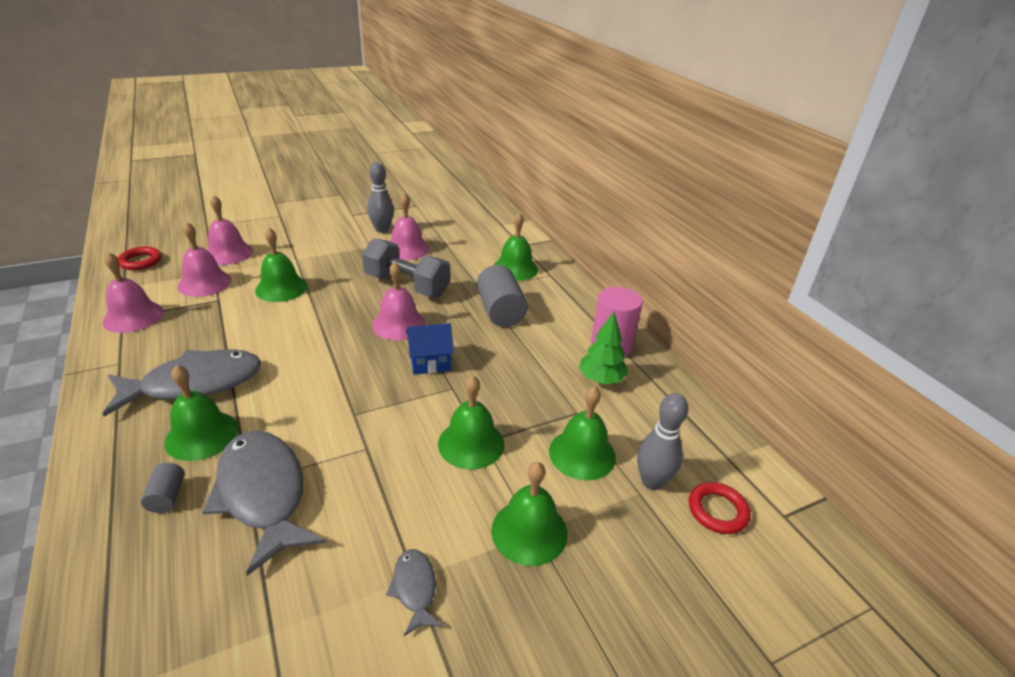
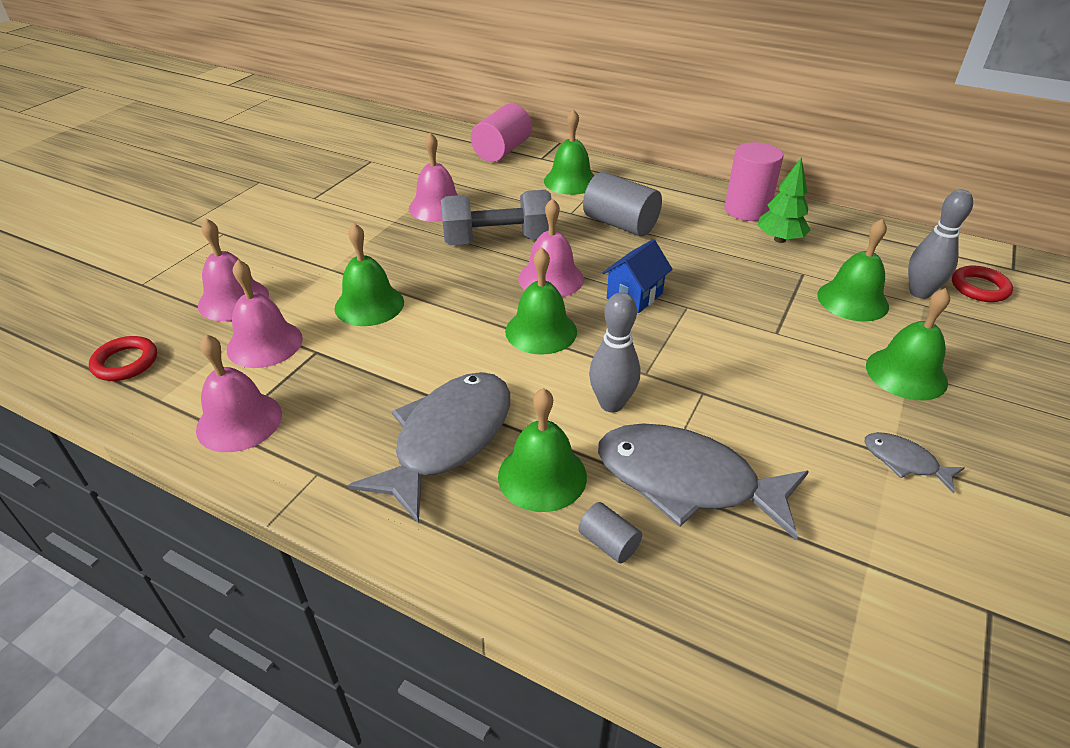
camera: 35 degrees left, 5 degrees up
grey bowling pin [367,162,394,233] -> grey bowling pin moved to [589,292,640,413]
green bell [438,375,505,469] -> green bell moved to [505,248,577,355]
none -> pink cylinder [471,103,532,162]

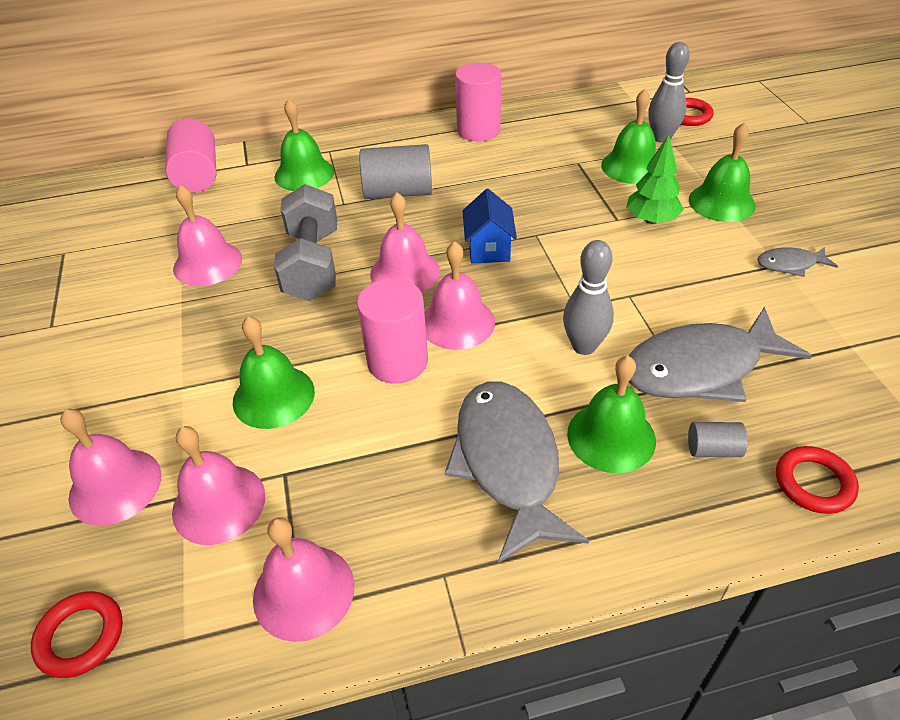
camera: 40 degrees left, 5 degrees up
grey dumbbell [441,190,551,245] -> grey dumbbell turned 45 degrees counterclockwise [274,184,337,301]
green bell [505,248,577,355] -> pink bell [424,241,495,350]
green tree [758,157,811,243] -> green tree moved to [626,135,683,224]
none -> pink cylinder [357,278,428,384]
none -> red ring [776,446,859,514]

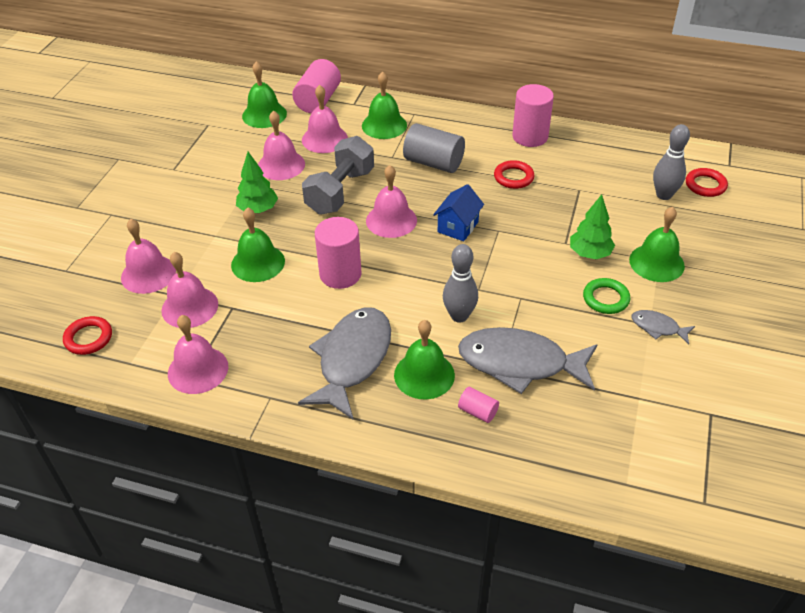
camera: 30 degrees right, 0 degrees up
pink bell [424,241,495,350] -> pink bell moved to [302,85,348,153]
green bell [601,89,656,184] -> green bell moved to [242,61,287,128]
grey cylinder [688,422,748,457] -> pink cylinder [458,387,499,423]
red ring [776,446,859,514] -> red ring moved to [494,160,534,189]
none -> green tree [236,152,278,213]
none -> green ring [583,278,630,314]

